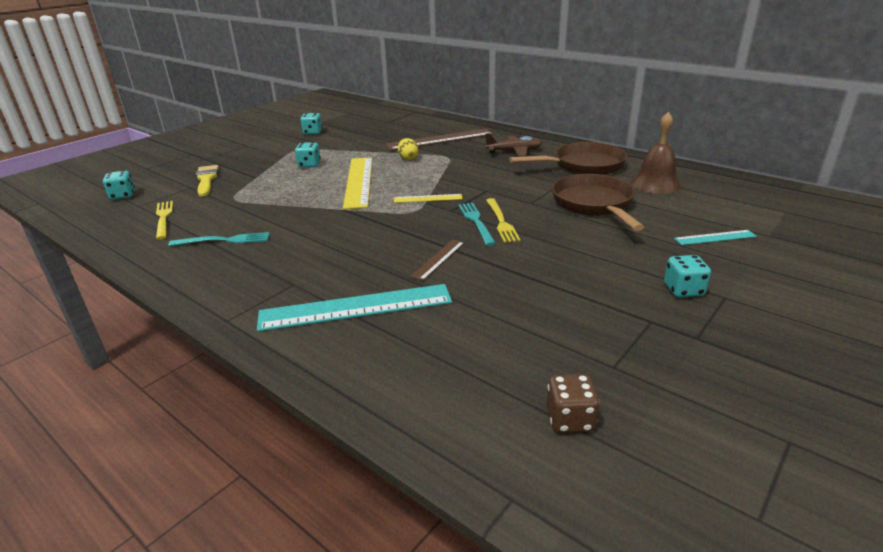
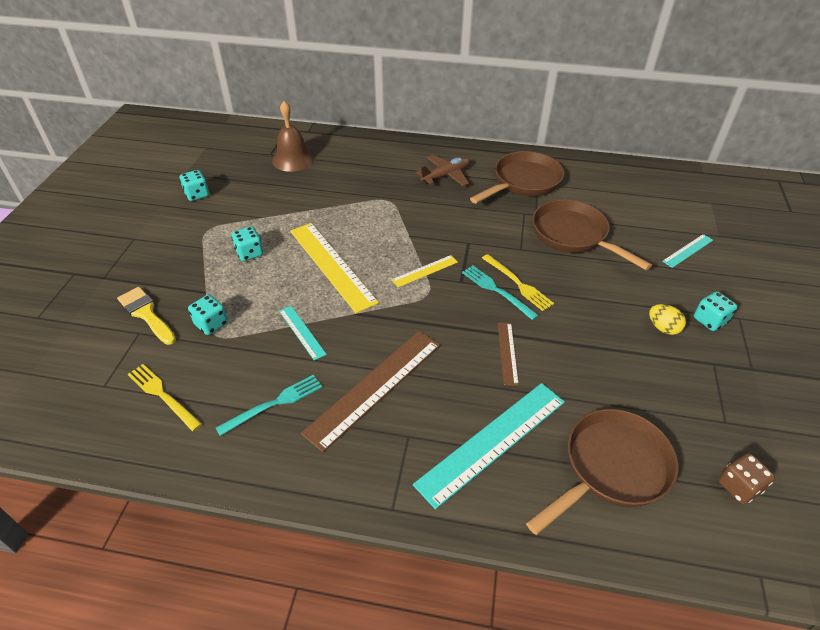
camera: 30 degrees left, 15 degrees up
turquoise dice [103,171,135,200] -> turquoise dice moved to [188,295,228,335]
brown ruler [385,128,494,151] -> brown ruler moved to [301,331,440,452]
yellow egg [398,138,419,160] -> yellow egg moved to [649,304,686,335]
brown bell [631,112,681,194] -> brown bell moved to [272,101,314,172]
none -> turquoise ruler [279,306,327,360]
none -> brown pan [526,409,678,535]

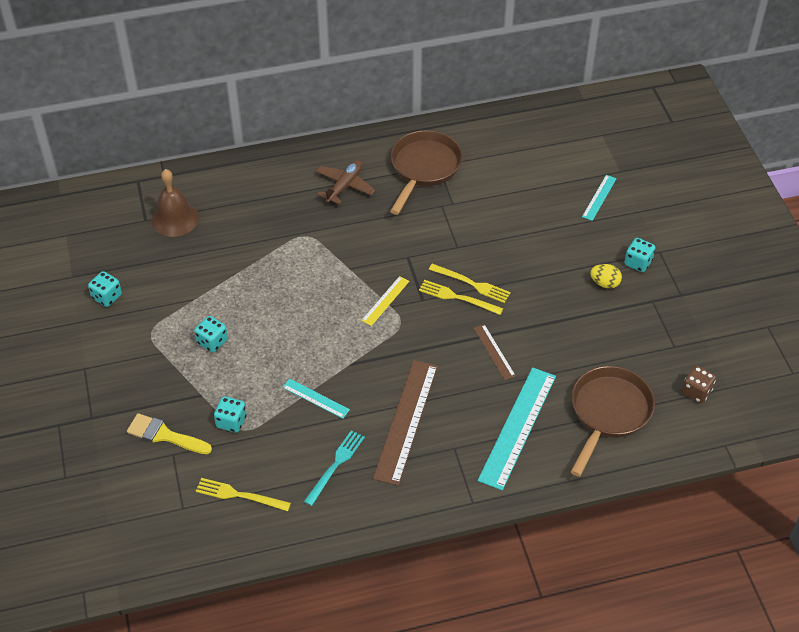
camera: 25 degrees left, 5 degrees up
yellow ruler [290,223,379,313] -> none
turquoise fork [462,265,539,320] -> yellow fork [419,280,503,315]
brown pan [532,199,652,270] -> none

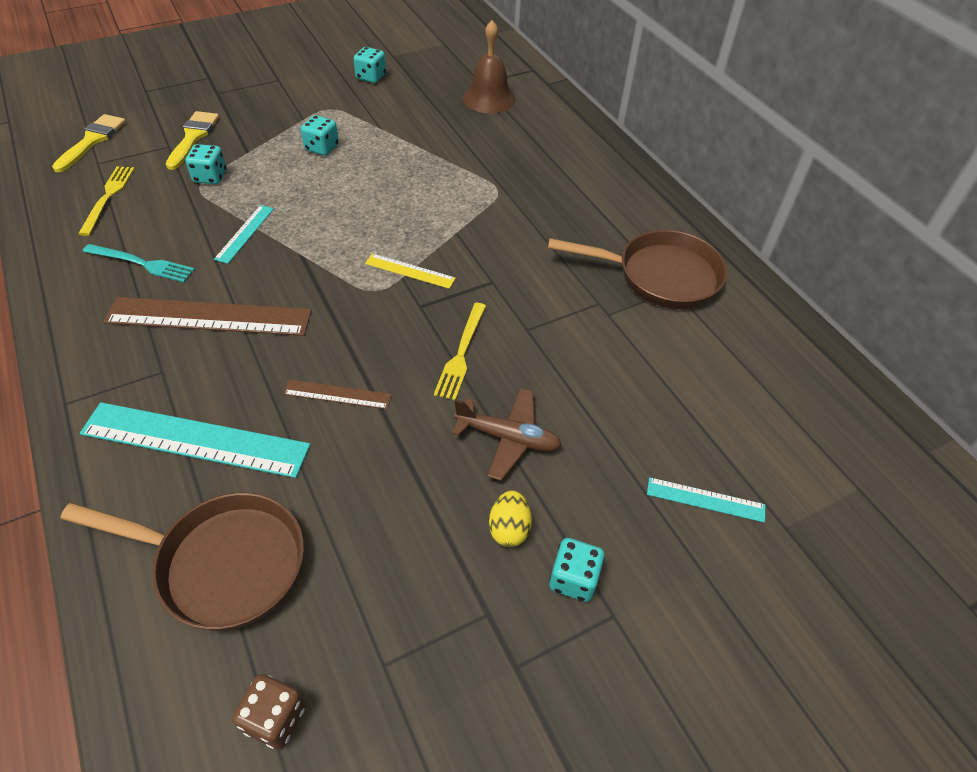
camera: 75 degrees right, 0 degrees up
brown plane [316,160,375,205] -> brown plane moved to [452,388,562,481]
yellow fork [419,280,503,315] -> none
brown ruler [473,324,516,380] -> brown ruler turned 45 degrees clockwise [283,380,392,409]
none -> yellow brush [52,114,126,172]

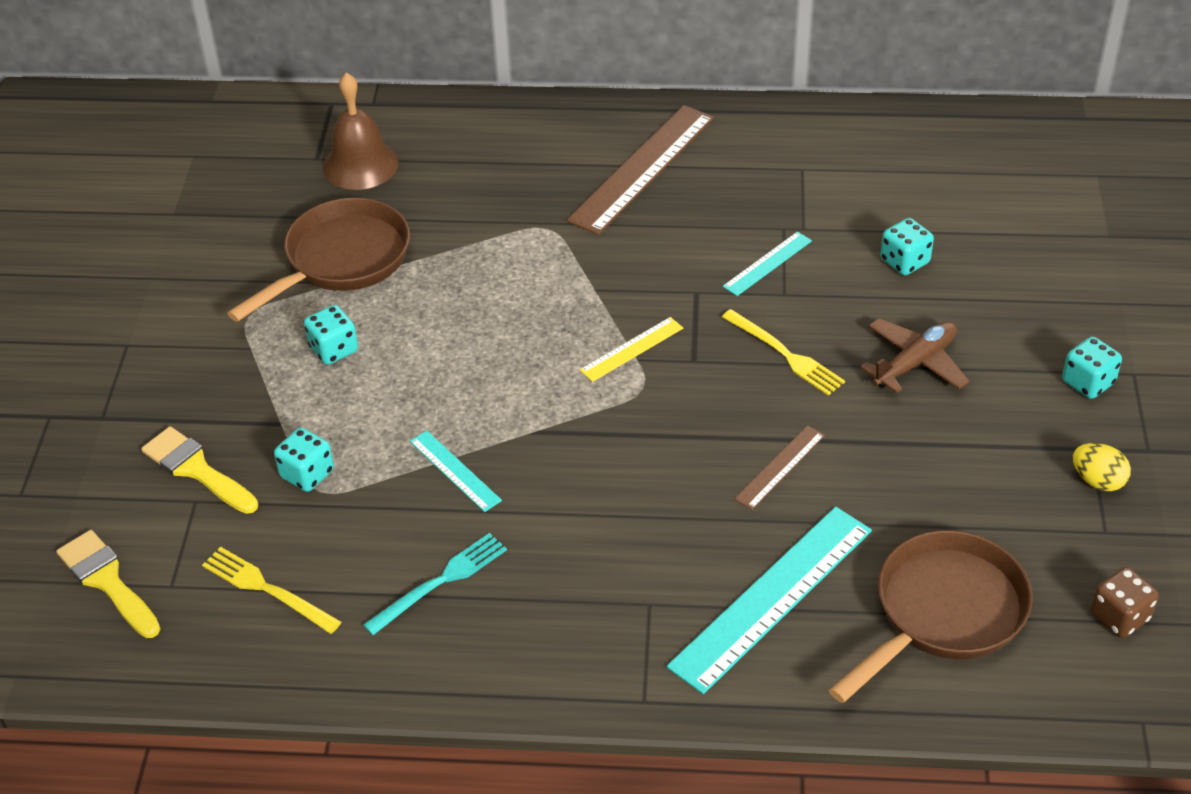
camera: 55 degrees left, 5 degrees down
brown ruler [104,297,312,336] -> brown ruler moved to [566,105,714,235]
turquoise dice [354,47,386,83] -> turquoise dice moved to [880,218,934,275]
yellow egg [489,491,532,547] -> yellow egg moved to [1073,443,1131,491]
brown pan [548,230,727,309] -> brown pan moved to [227,198,410,322]
turquoise ruler [647,477,765,523] -> turquoise ruler moved to [723,232,812,296]

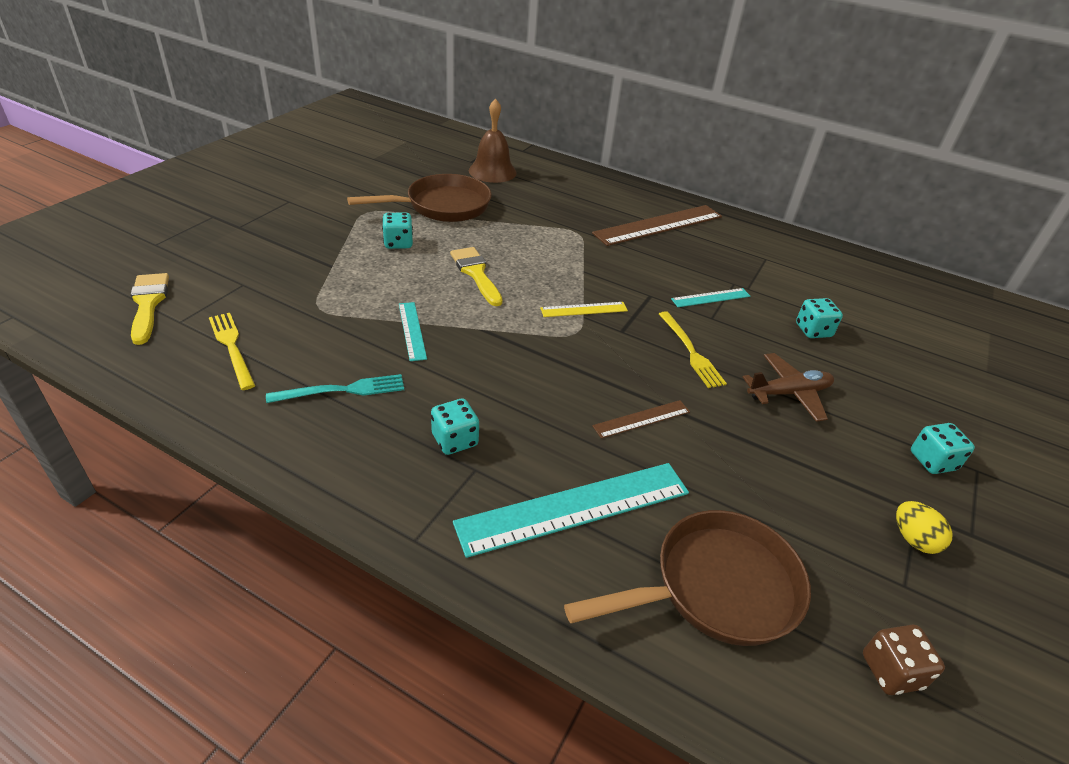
camera: 20 degrees right, 5 degrees down
yellow brush [141,426,258,514] -> yellow brush moved to [450,247,503,306]
turquoise dice [274,428,334,492] -> turquoise dice moved to [431,399,479,455]

